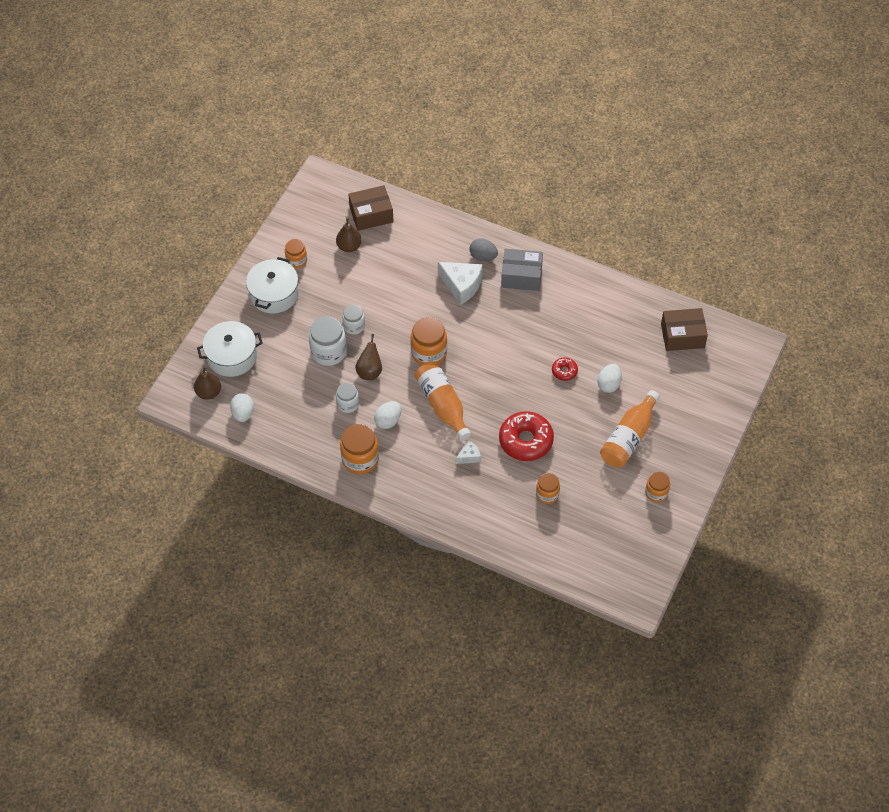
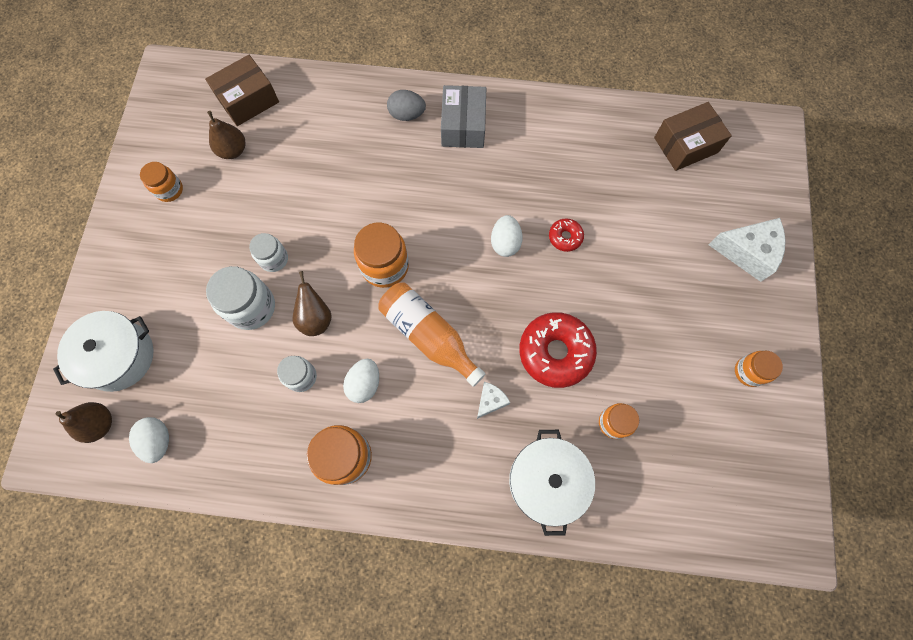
camera: 20 degrees left, 15 degrees up
white pot [246,257,299,313] -> white pot moved to [509,430,595,536]
white cheese [438,262,482,305] -> white cheese moved to [708,218,786,282]
grey box [501,249,543,291] -> grey box turned 75 degrees counterclockwise [441,85,486,148]
white egg [598,364,622,393] -> white egg moved to [491,215,523,257]
orange bottle [600,390,660,467] -> none

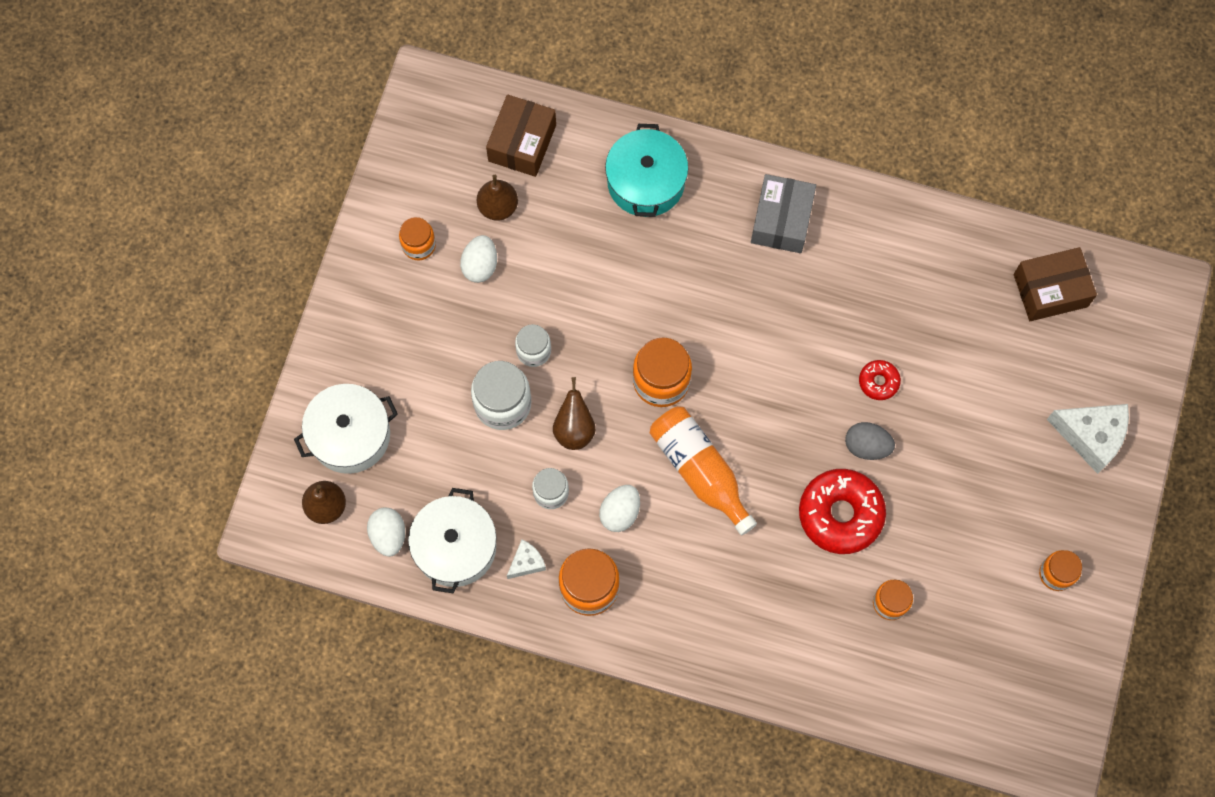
camera: 10 degrees right, 0 degrees up
brown box [205,55,279,126] -> brown box turned 45 degrees counterclockwise [486,94,556,177]
grey egg [387,90,426,121] -> grey egg moved to [845,422,895,460]
white cheese [477,382,510,419] -> white cheese moved to [507,540,546,579]
white egg [491,215,523,257] -> white egg moved to [460,235,497,283]
white pot [509,430,595,536] -> white pot moved to [408,488,497,594]
none -> turquoise pot [605,124,688,217]

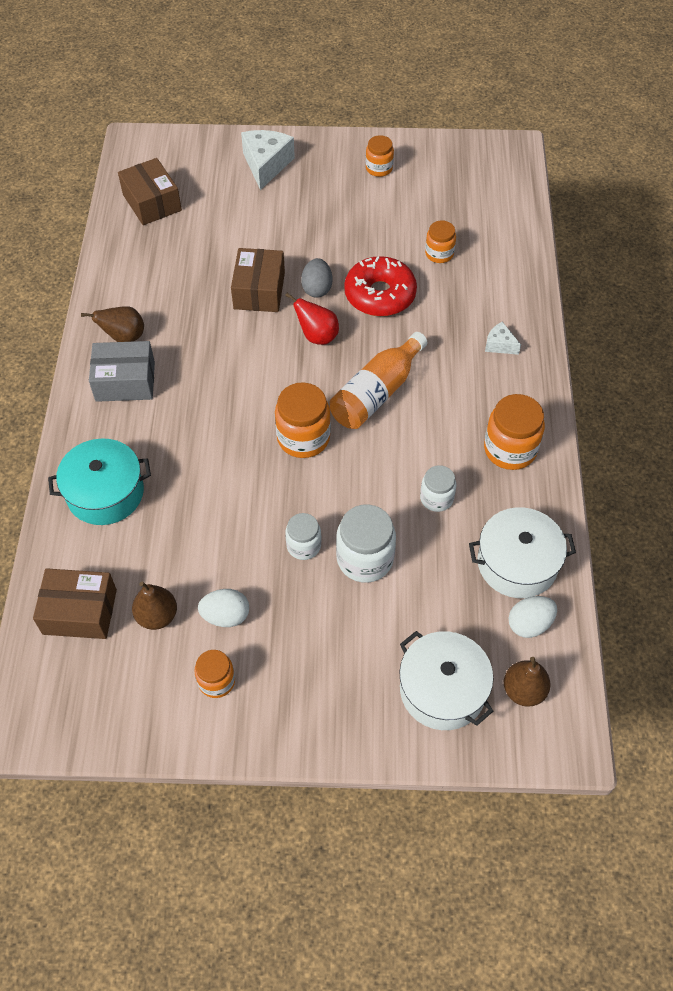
camera: 105 degrees left, 15 degrees down
white cheese [507,540,546,579] -> white cheese moved to [485,322,521,355]
brown pear [553,377,596,450] -> brown pear moved to [81,306,144,342]
white egg [599,485,640,532] -> none
red donut [859,360,901,400] -> brown box [231,248,285,312]
none -> red pear [285,293,339,345]

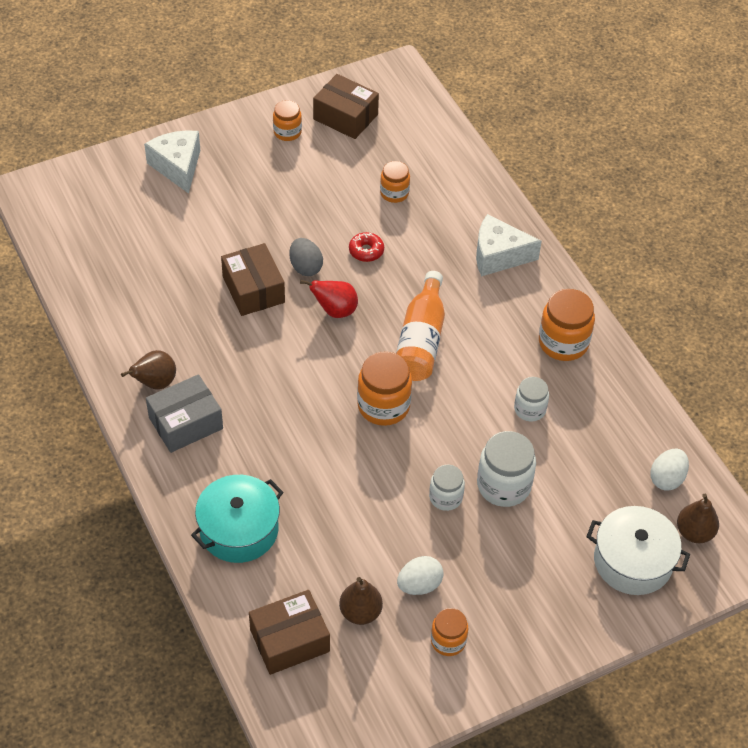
camera: 30 degrees left, 5 degrees down
brown box [118,158,182,225] -> brown box moved to [313,74,379,139]
red donut [344,256,417,316] -> red donut [349,232,384,262], size x0.49
white pot [469,507,576,598] -> none
white cheese [485,322,521,355] -> white cheese [476,214,542,276], size x1.90

